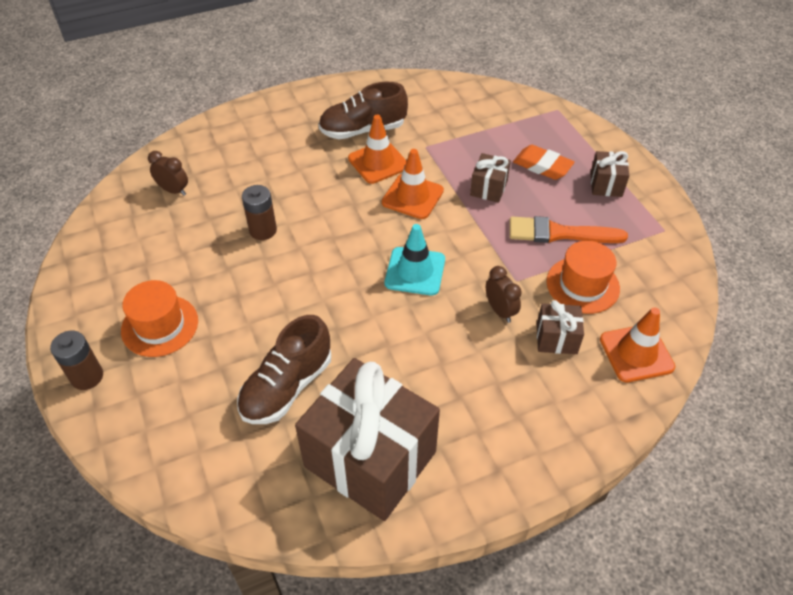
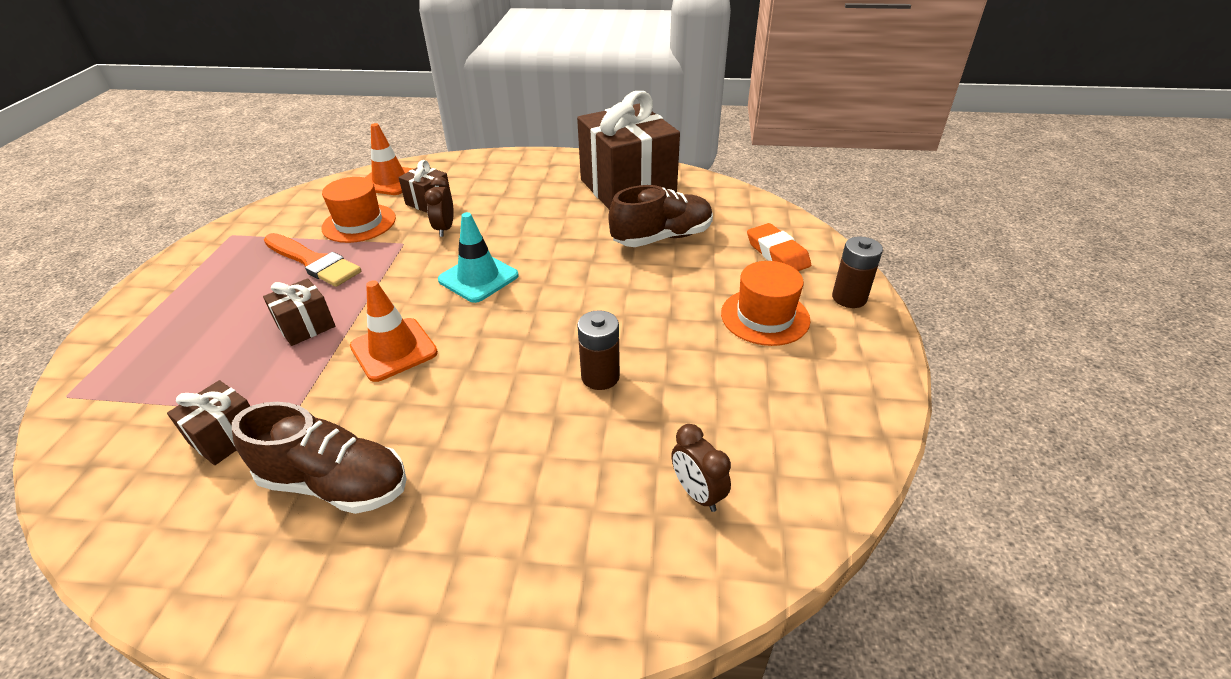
camera: 150 degrees left, 10 degrees down
orange traffic cone [348,115,407,184] -> none
orange eraser [513,145,575,180] -> orange eraser moved to [747,223,811,271]
brown gift [590,151,629,197] -> brown gift moved to [167,380,250,465]

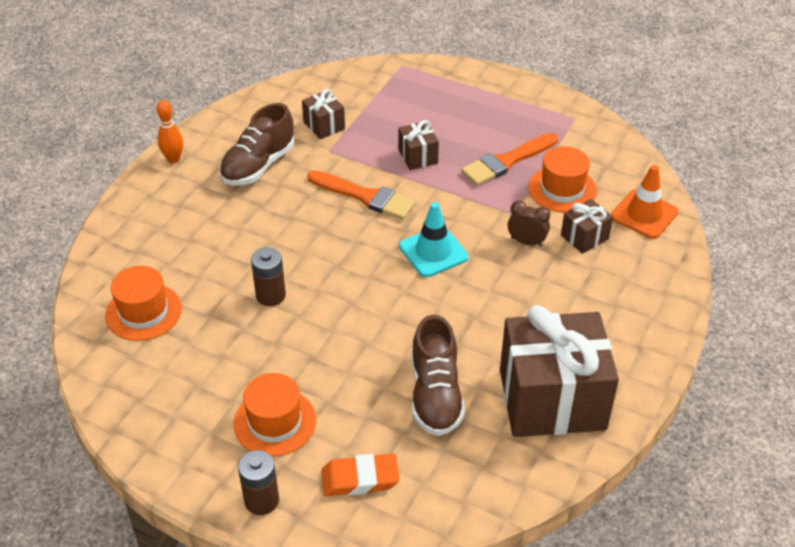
camera: 110 degrees right, 5 degrees up
orange traffic cone [350,280,438,382] -> orange brush [307,170,416,220]
brown clock [671,424,731,512] -> orange hat [105,266,182,341]
none -> orange bowling pin [157,100,183,163]

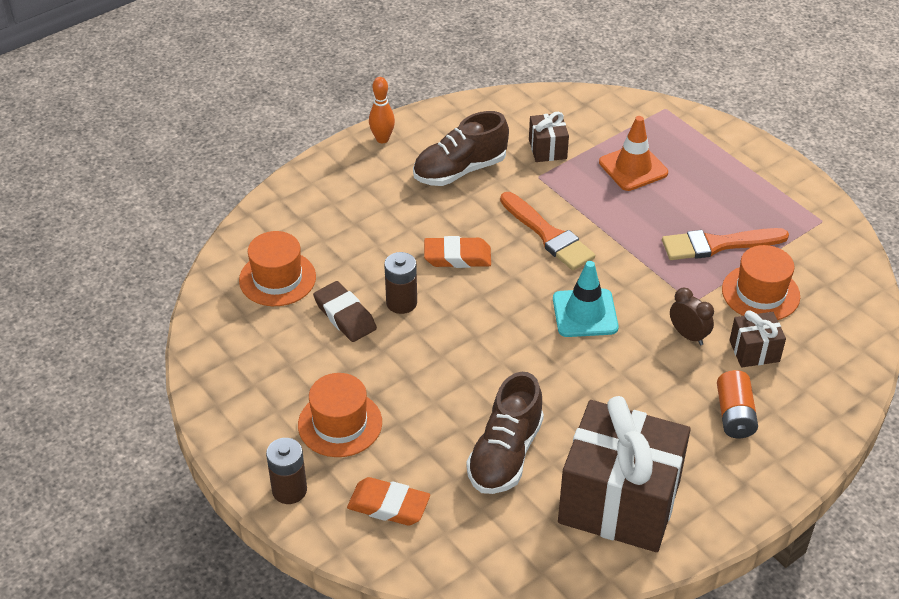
camera: 25 degrees right, 0 degrees up
brown gift [398,120,439,170] -> none
orange traffic cone [611,165,678,239] -> orange traffic cone moved to [599,116,668,191]
none -> brown eraser [313,281,377,342]
none -> orange eraser [424,236,491,268]
none -> orange battery [717,370,758,438]

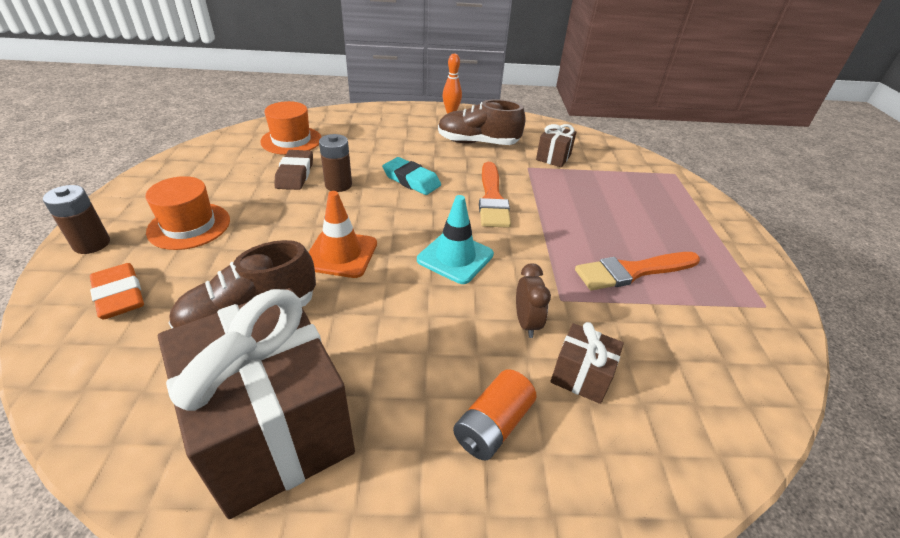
camera: 35 degrees right, 5 degrees down
orange eraser [424,236,491,268] -> turquoise eraser [382,157,441,195]
orange traffic cone [599,116,668,191] -> orange traffic cone moved to [308,191,377,278]
orange brush [662,228,789,260] -> orange brush turned 45 degrees counterclockwise [575,252,700,291]
orange hat [722,245,800,320] -> none

